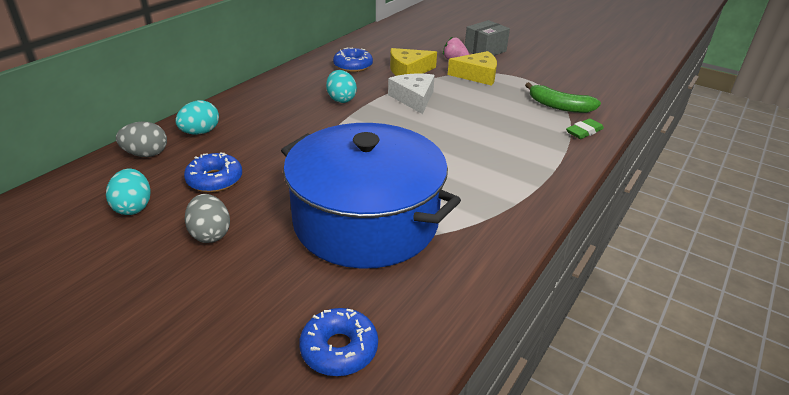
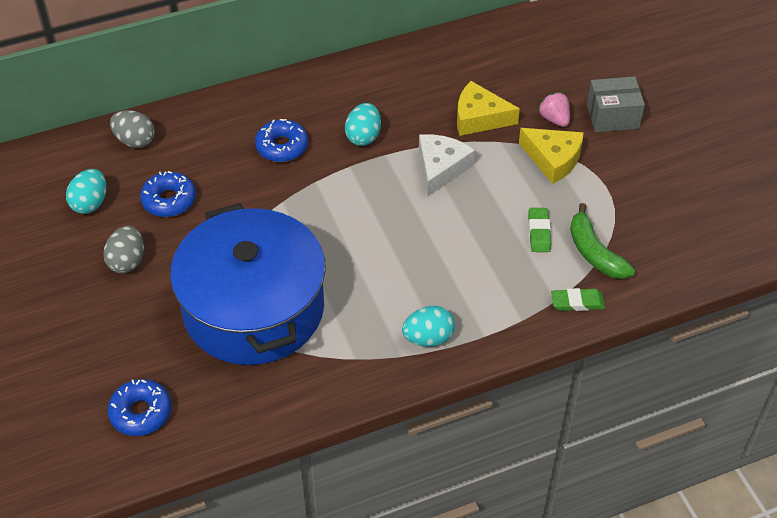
camera: 35 degrees right, 15 degrees up
turquoise egg [175,100,219,135] -> turquoise egg moved to [402,306,455,347]
blue donut [333,47,373,72] -> blue donut moved to [255,119,308,162]
none -> green eraser [528,208,551,252]

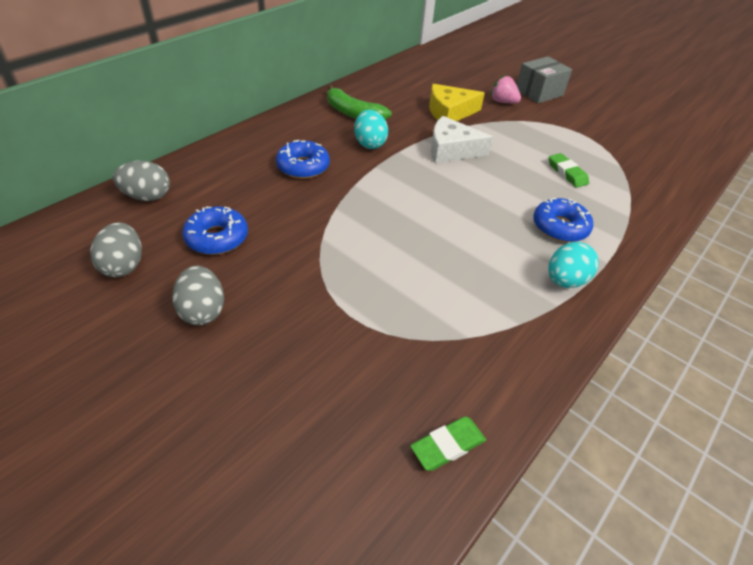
camera: 30 degrees left, 5 degrees down
turquoise egg [66,169,107,214] -> grey egg [90,222,142,277]
blue donut [107,379,172,436] -> blue donut moved to [533,198,593,242]
blue pot [170,203,326,365] -> none
white cheese [419,134,475,196] -> white cheese turned 75 degrees counterclockwise [431,116,493,163]
yellow cheese [519,128,584,184] -> none
green eraser [551,288,605,311] -> green eraser moved to [410,417,486,471]
green banana [570,203,635,279] -> green banana moved to [327,85,392,120]

